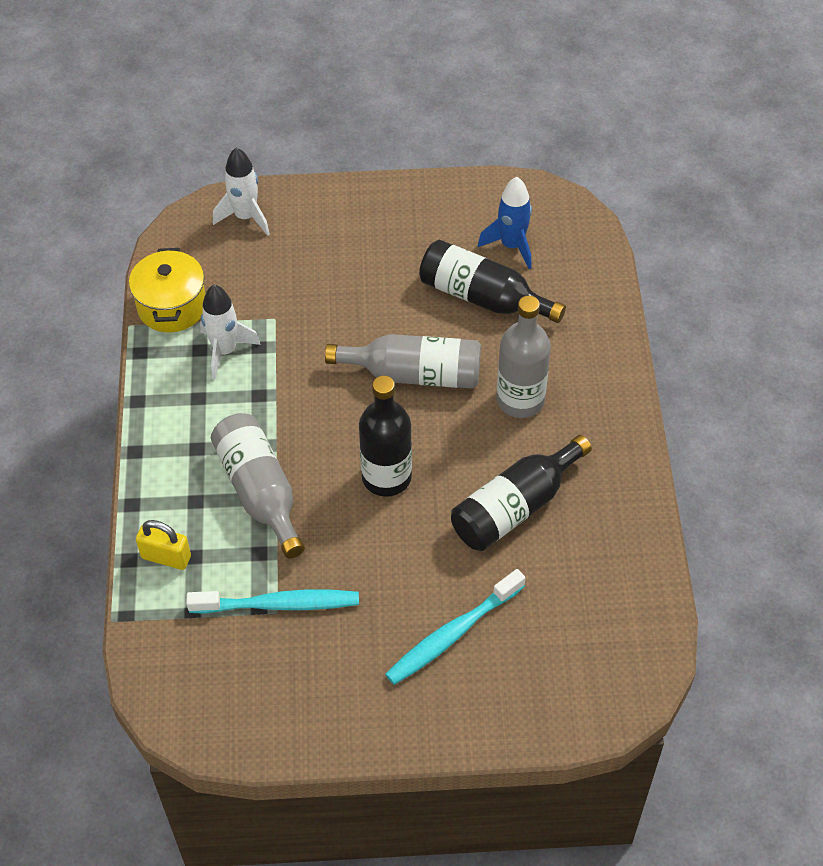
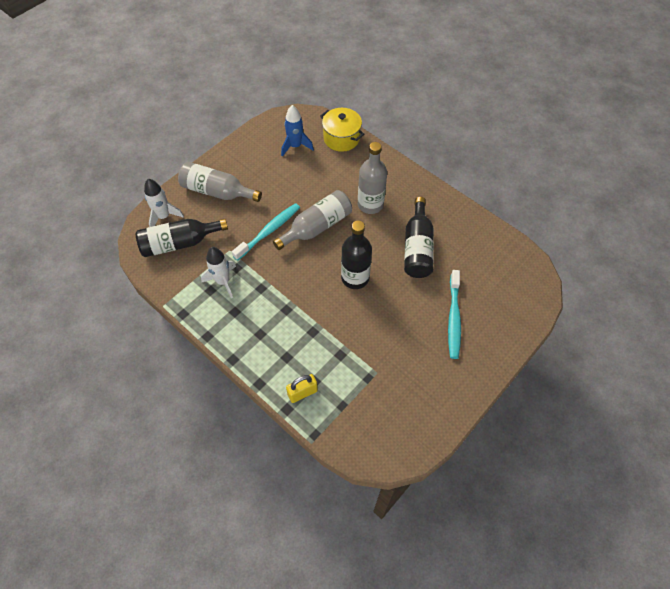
camera: 45 degrees left, 5 degrees up
yellow pot [129,248,205,333] -> yellow pot moved to [320,108,364,152]
turquoise toothbrush [186,589,359,614] -> turquoise toothbrush moved to [232,203,300,261]
grey bottle [211,413,305,558] -> grey bottle moved to [178,162,262,202]
black bottle [419,240,566,323] -> black bottle moved to [136,219,228,257]

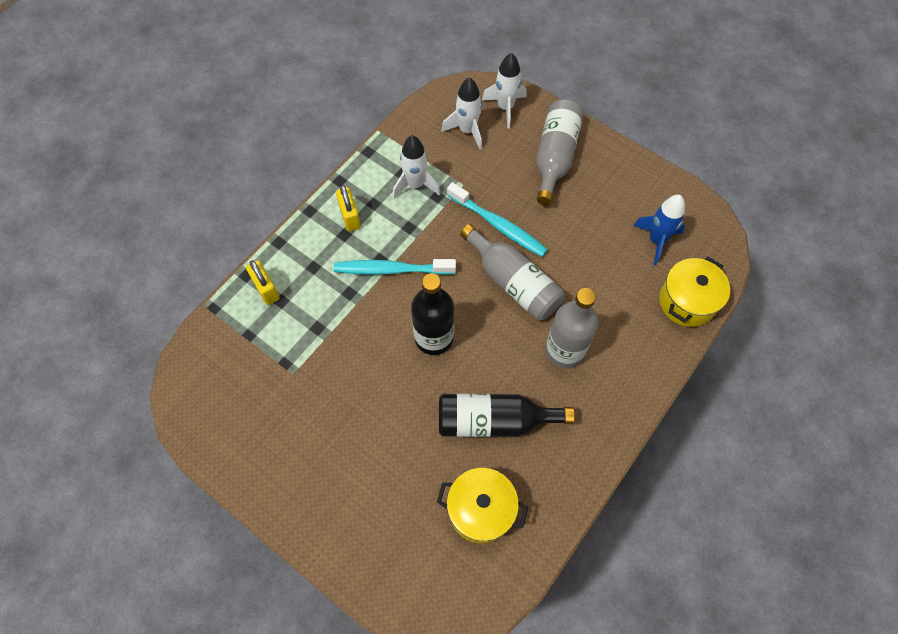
camera: 85 degrees right, 5 degrees up
black bottle [136,219,228,257] -> white rocket [442,77,482,150]
turquoise toothbrush [448,270,461,359] -> turquoise toothbrush moved to [334,259,456,275]
none -> yellow padlock [336,185,361,231]
none -> yellow pot [437,468,528,544]

